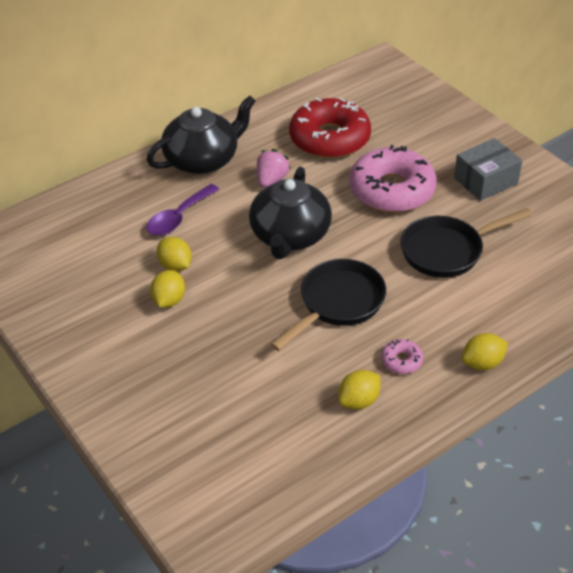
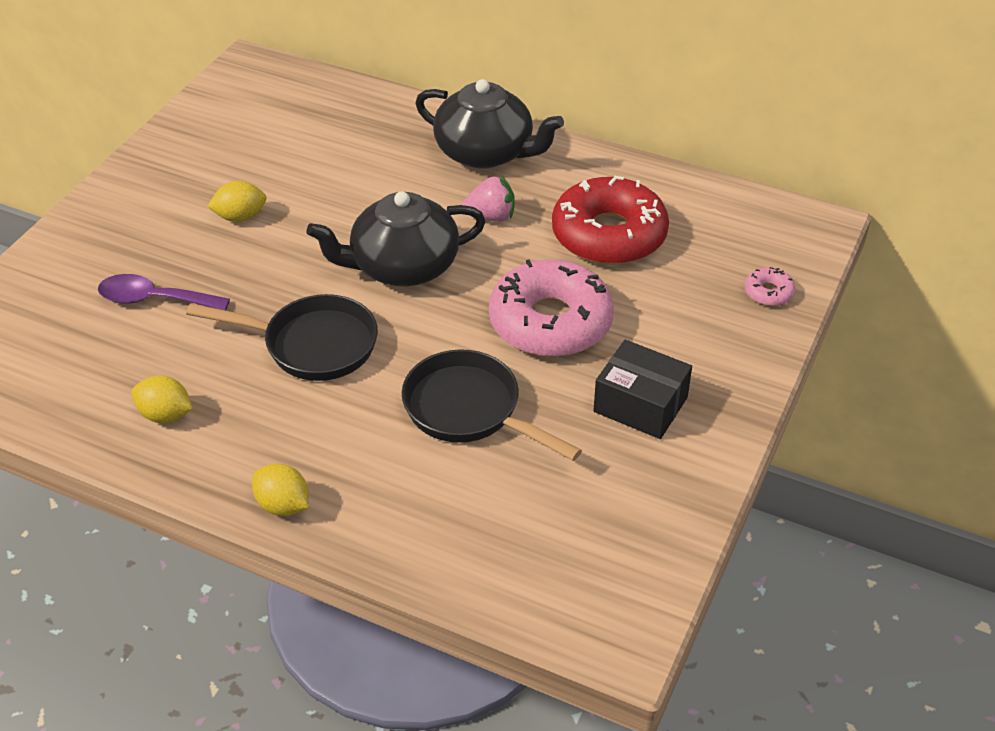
camera: 60 degrees right, 0 degrees up
purple spoon [146,184,219,236] -> purple spoon moved to [98,274,230,310]
yellow lemon [156,237,192,271] -> none
pink donut [381,339,423,374] -> pink donut moved to [745,267,795,306]
grey box [454,138,522,201] -> black box [593,340,692,439]

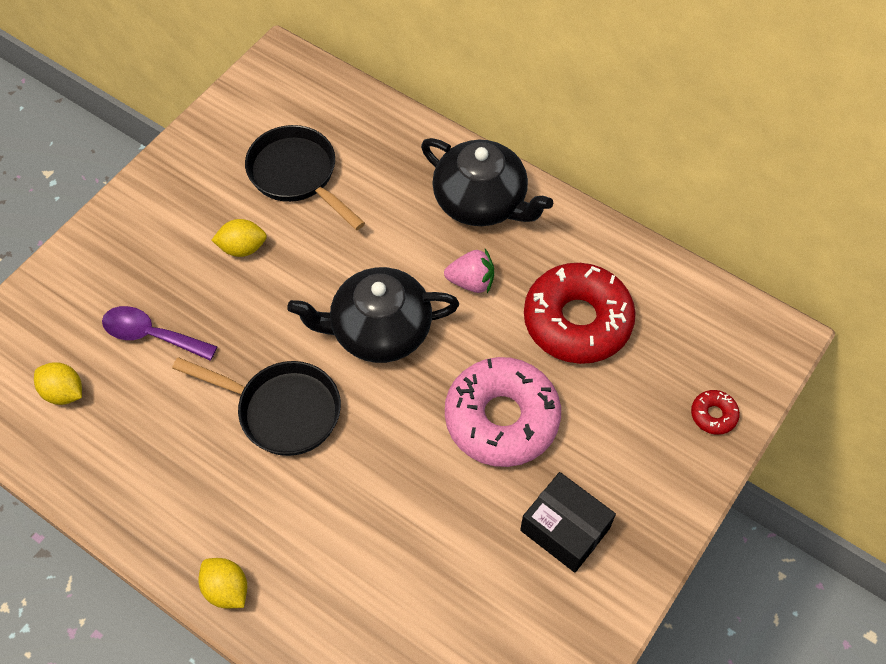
camera: 10 degrees right, 15 degrees up
yellow lemon [132,375,193,423] -> yellow lemon moved to [34,362,82,405]
black pan [402,349,582,461] -> black pan moved to [245,125,365,230]
pink donut [745,267,795,306] -> red donut [691,390,740,435]

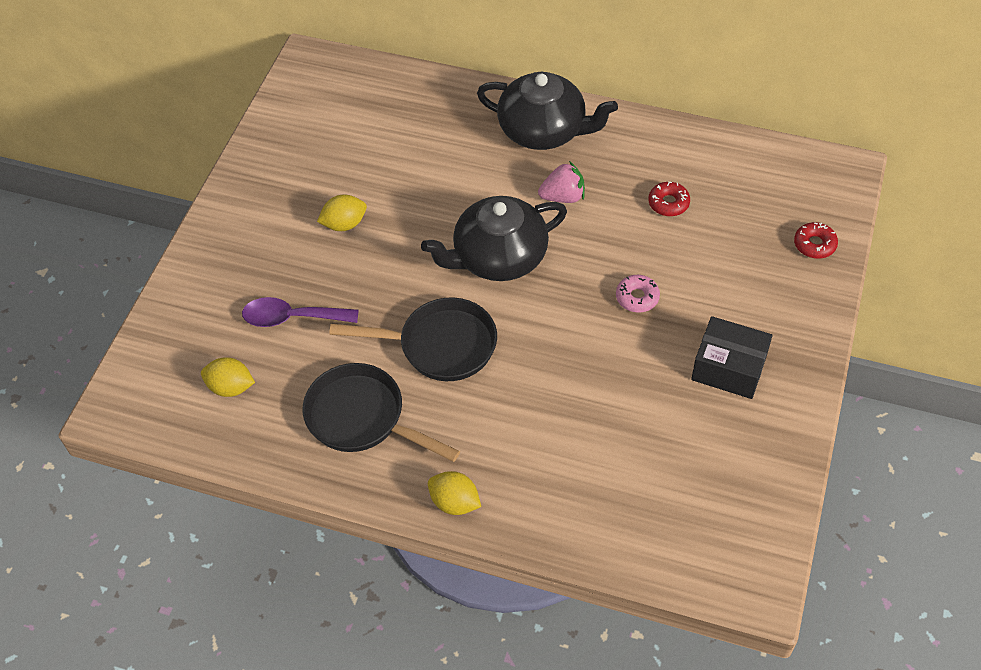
camera: 15 degrees left, 5 degrees down
black pan [245,125,365,230] -> black pan moved to [303,363,460,462]
pink donut [445,357,561,467] -> pink donut [616,275,660,313], size x0.41
red donut [524,263,636,364] -> red donut [648,182,690,216], size x0.41

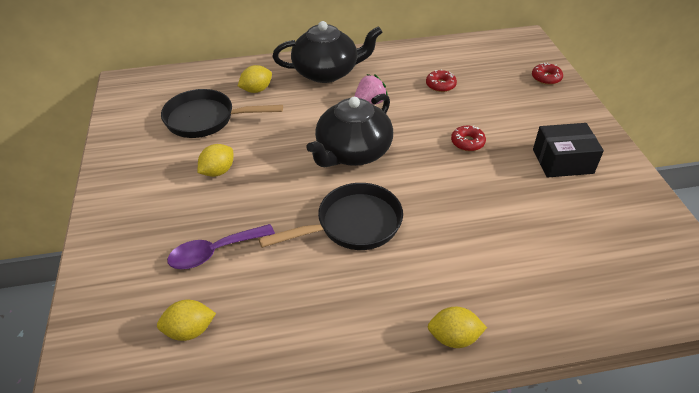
camera: 30 degrees left, 10 degrees down
black pan [303,363,460,462] -> black pan moved to [161,89,283,138]
pink donut [616,275,660,313] -> red donut [451,126,486,151]
none -> yellow lemon [238,65,272,93]

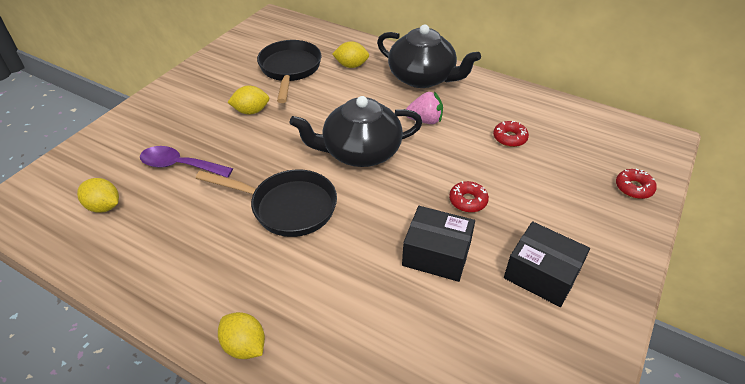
camera: 40 degrees right, 0 degrees up
black pan [161,89,283,138] -> black pan turned 45 degrees clockwise [257,40,322,103]
none -> black box [402,206,475,282]

